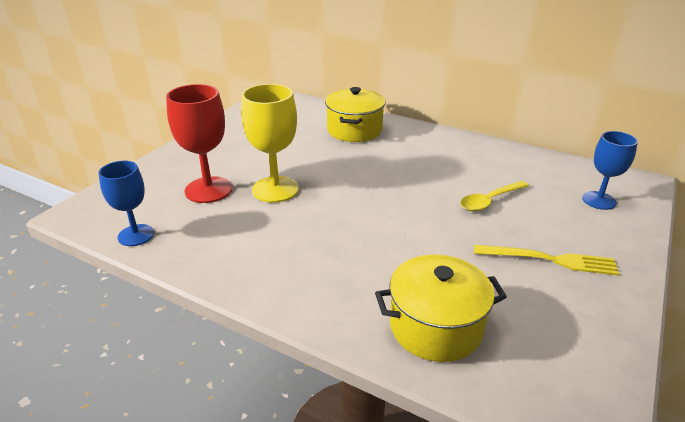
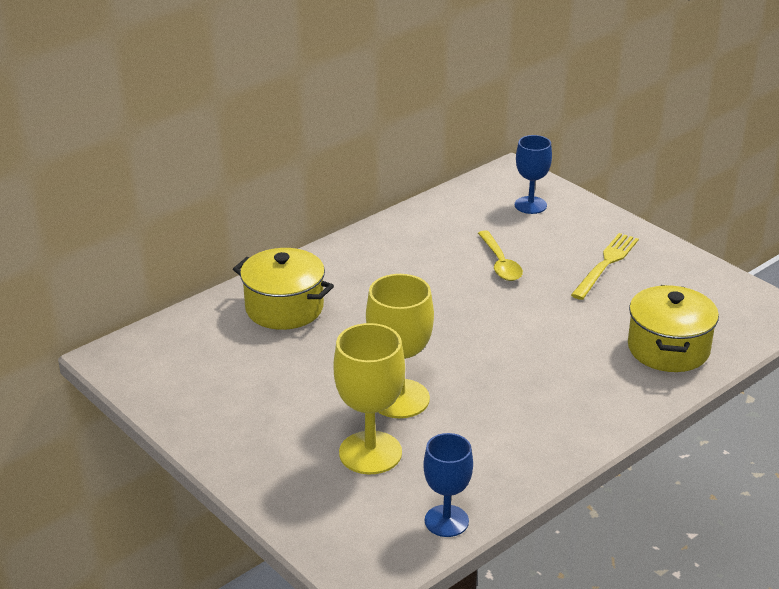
camera: 70 degrees left, 0 degrees up
red goblet [166,84,232,203] -> yellow goblet [334,323,405,474]

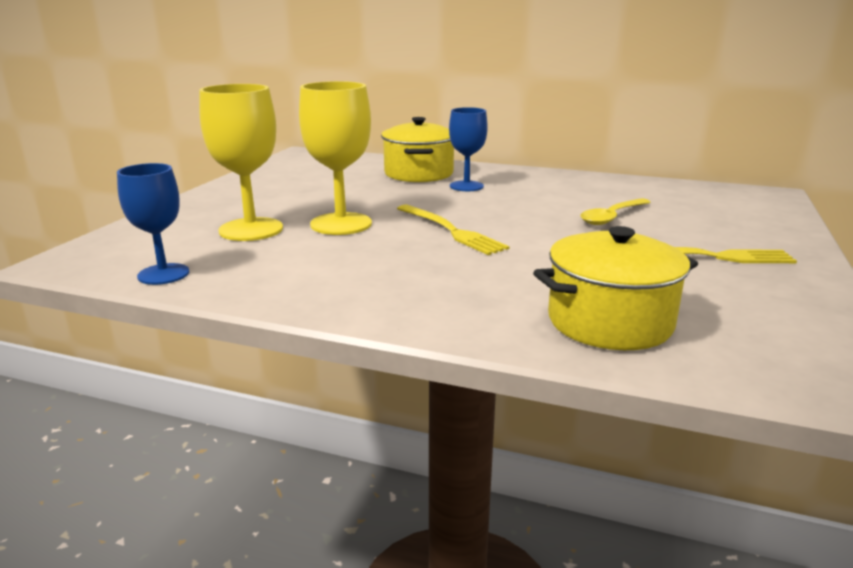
camera: 60 degrees right, 10 degrees down
blue goblet [515,135,552,214] -> blue goblet moved to [449,107,488,191]
none -> yellow fork [397,204,509,255]

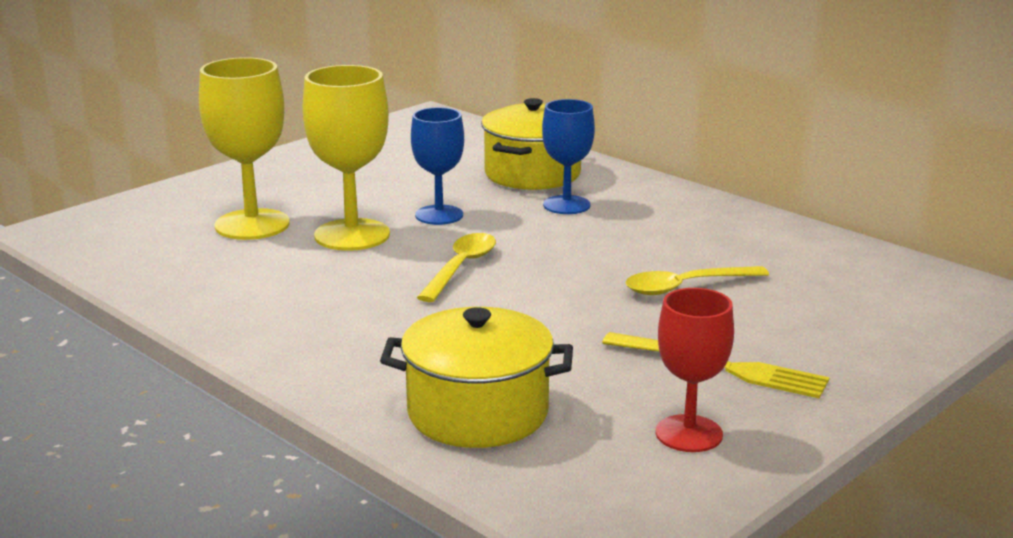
camera: 25 degrees right, 0 degrees up
blue goblet [117,163,189,285] -> blue goblet moved to [411,107,464,225]
yellow fork [397,204,509,255] -> yellow spoon [417,233,496,302]
none -> red goblet [656,288,734,452]

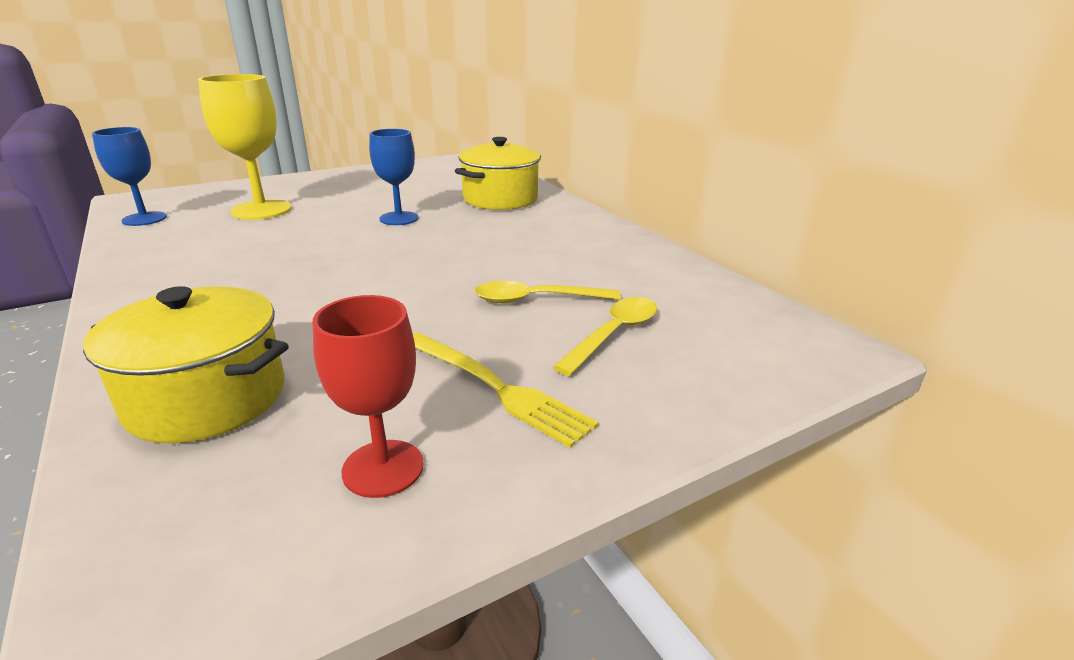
camera: 15 degrees right, 5 degrees up
yellow goblet [302,65,390,251] -> none
yellow spoon [417,233,496,302] -> yellow spoon moved to [553,297,657,376]
blue goblet [542,99,595,214] -> blue goblet moved to [92,127,167,226]

